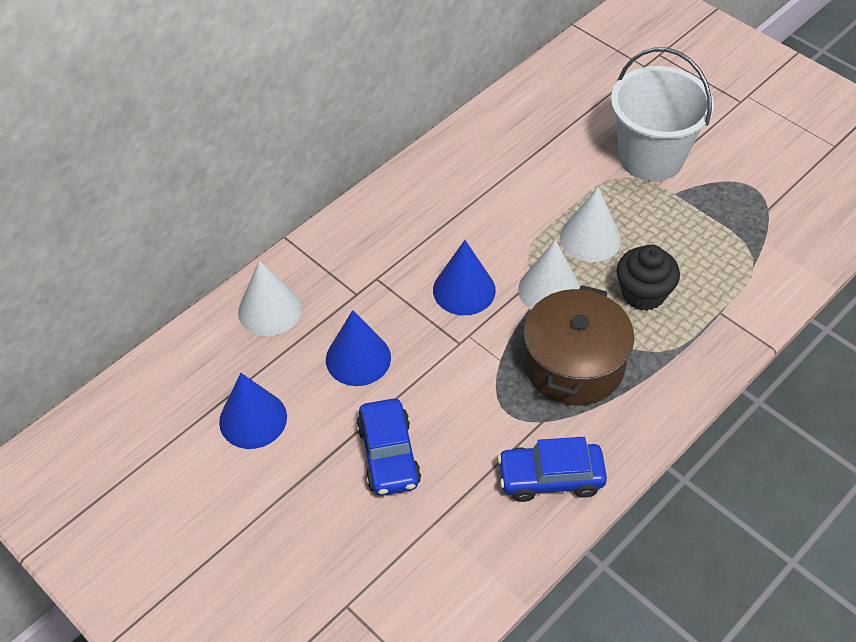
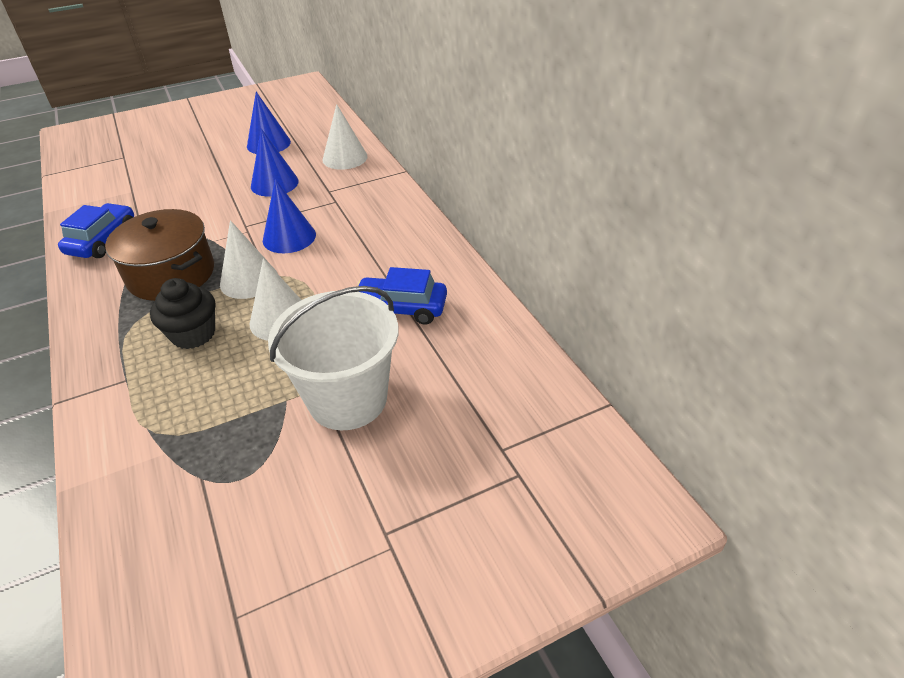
camera: 110 degrees right, 10 degrees down
blue car [356,398,421,496] -> blue car moved to [358,267,447,325]

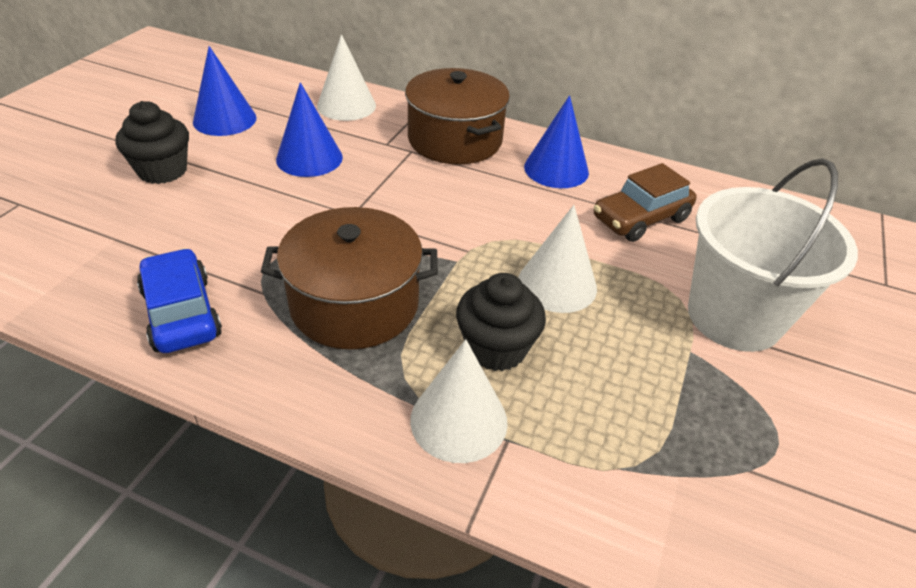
camera: 45 degrees left, 0 degrees up
white cone [220,220,278,299] -> white cone moved to [410,339,508,463]
blue cone [263,179,316,253] -> blue cone moved to [524,95,589,188]
blue car [358,267,447,325] -> brown car [594,163,697,242]
none -> black cupcake [116,101,189,184]
none -> brown pot [405,68,510,164]

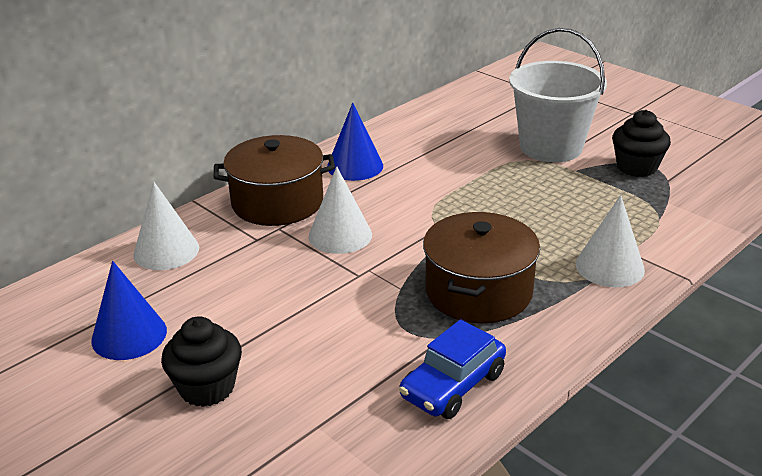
camera: 65 degrees left, 10 degrees down
blue car [137,248,222,353] -> blue car turned 45 degrees counterclockwise [399,319,506,419]
blue cone [276,82,343,177] -> none
black cupcake [456,273,546,371] -> black cupcake moved to [612,110,671,177]
white cone [518,205,597,313] -> white cone moved to [308,166,372,254]
brown car [594,163,697,242] -> none

